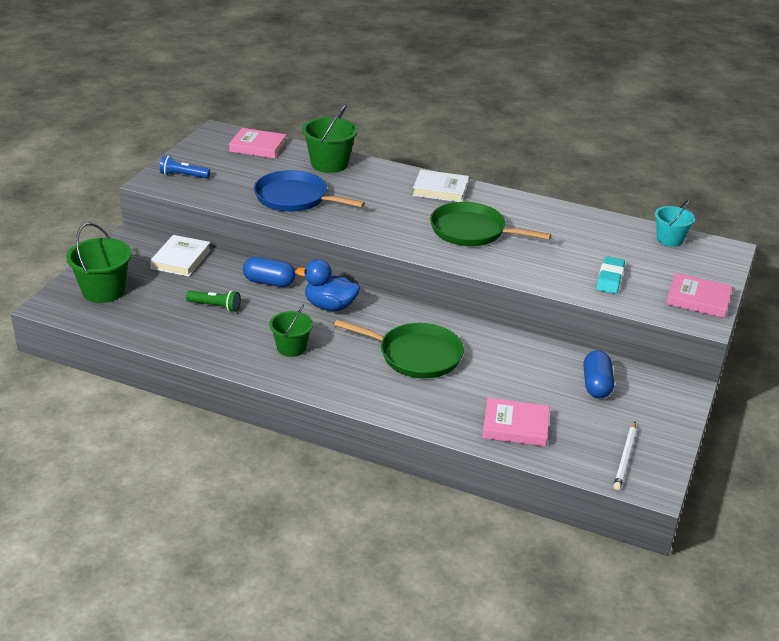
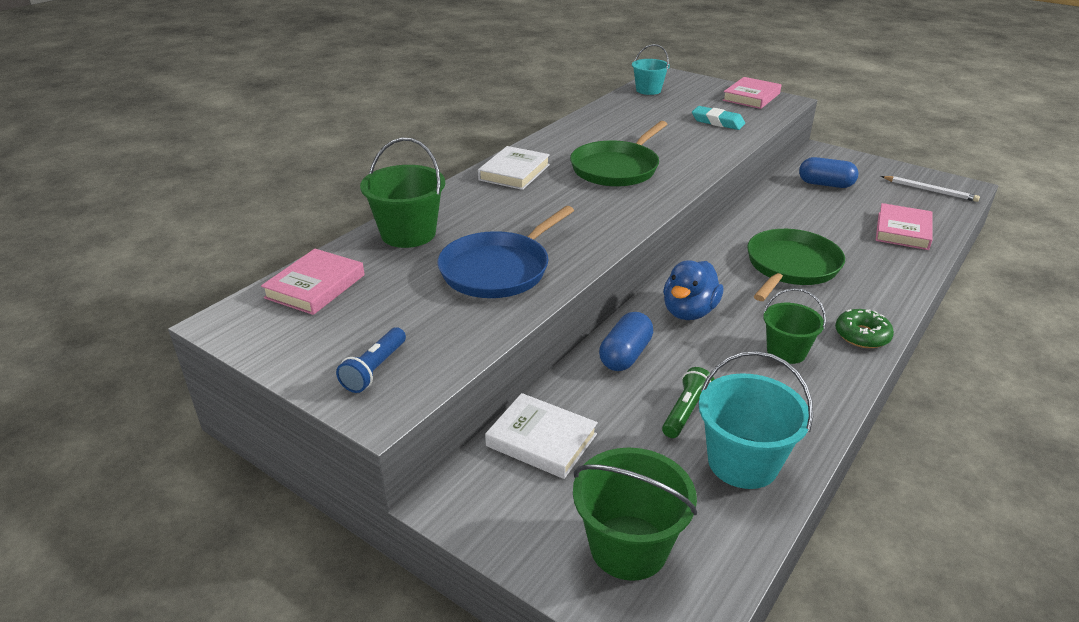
camera: 75 degrees left, 0 degrees up
none -> turquoise bucket [699,351,813,489]
none -> green donut [835,309,894,348]

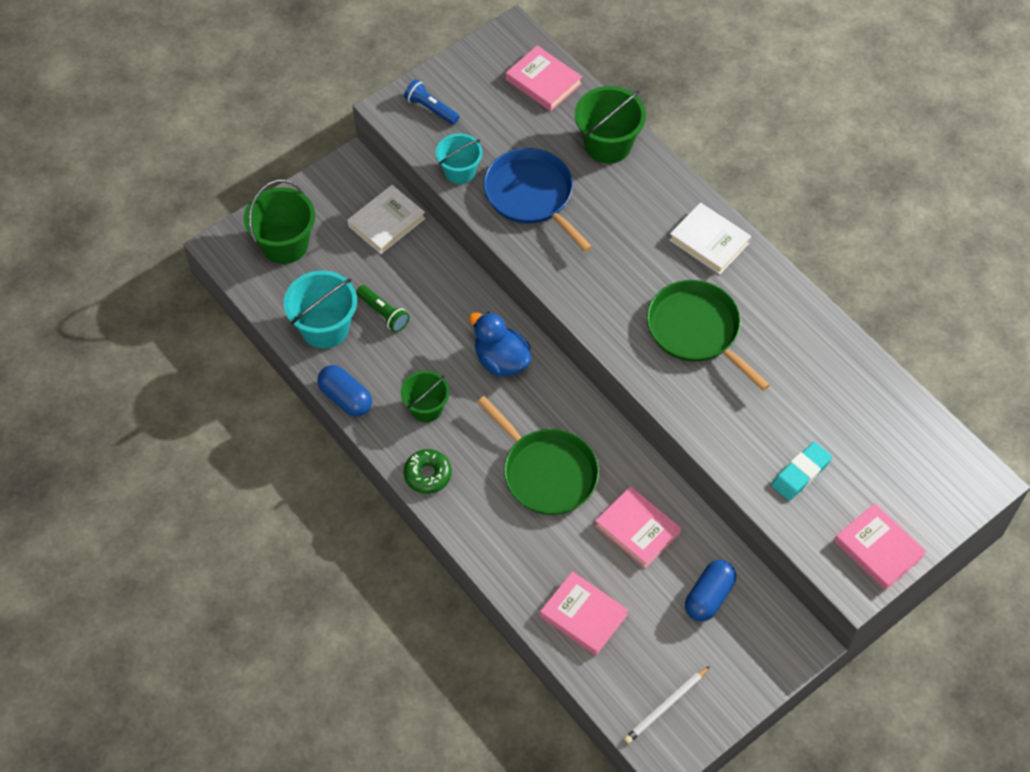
camera: 105 degrees right, 25 degrees up
blue capsule [599,312,653,371] -> blue capsule moved to [317,365,372,417]
turquoise bucket [632,44,670,95] -> turquoise bucket moved to [436,133,483,184]
none -> pink book [595,486,681,569]

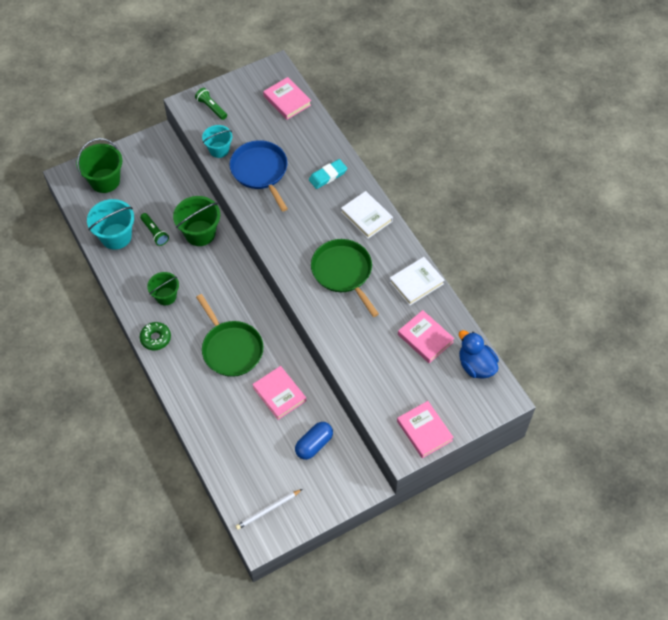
camera: 10 degrees right, 0 degrees up
blue capsule [317,365,372,417] -> none
white book [348,185,425,254] -> white book moved to [389,257,445,306]
blue flashlight [404,80,460,125] -> green flashlight [195,88,227,120]
blue duck [469,312,531,377] -> blue duck moved to [459,330,499,379]
pink book [540,571,628,656] -> pink book moved to [398,310,455,363]
green bucket [575,86,646,164] -> green bucket moved to [173,196,220,246]
turquoise eraser [771,442,832,501] -> turquoise eraser moved to [309,159,347,189]

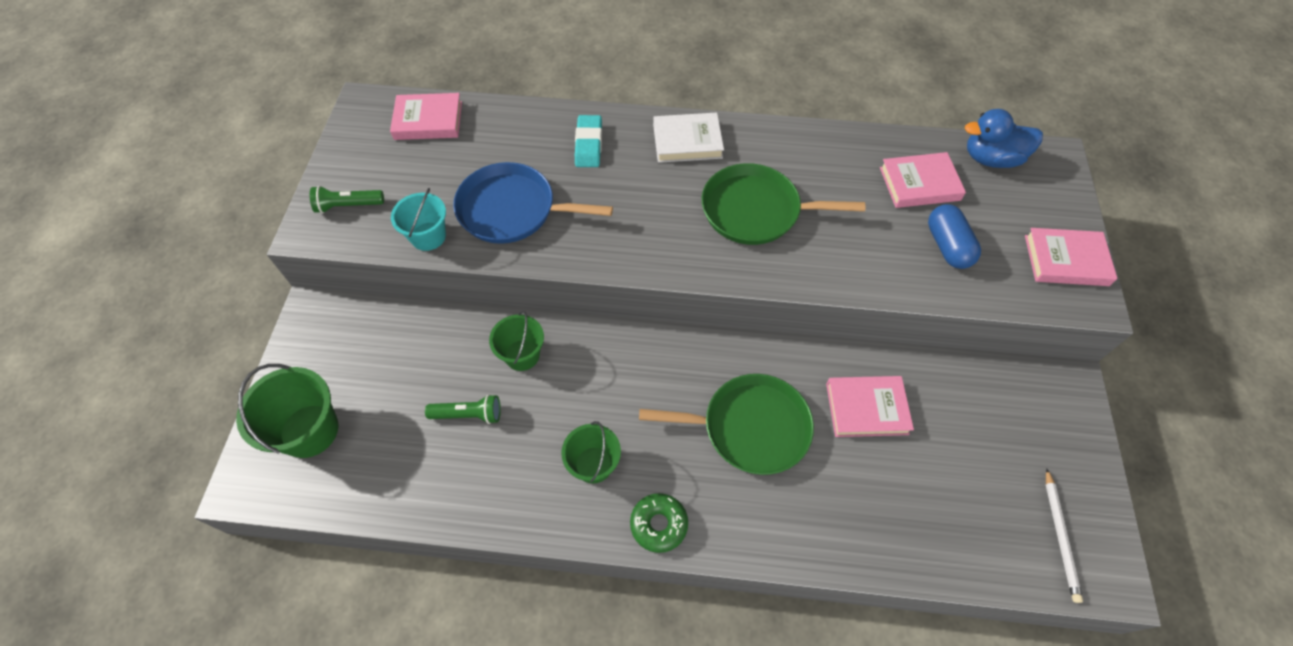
camera: 55 degrees left, 0 degrees up
turquoise bucket [87,199,134,250] -> none
green bucket [173,196,220,246] -> green bucket [489,311,544,371], size x0.65
blue capsule [295,422,333,460] -> blue capsule moved to [928,204,981,269]
white book [389,257,445,306] -> none

